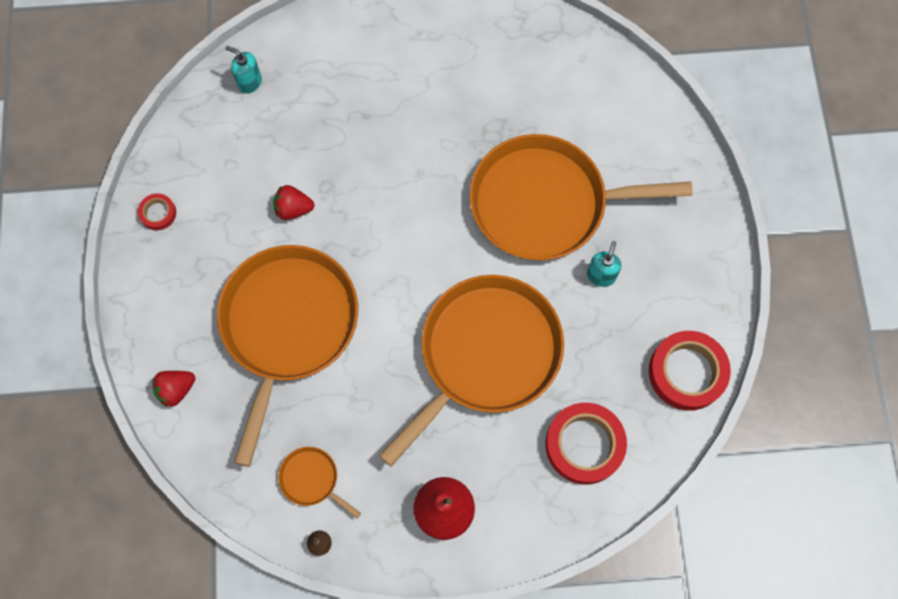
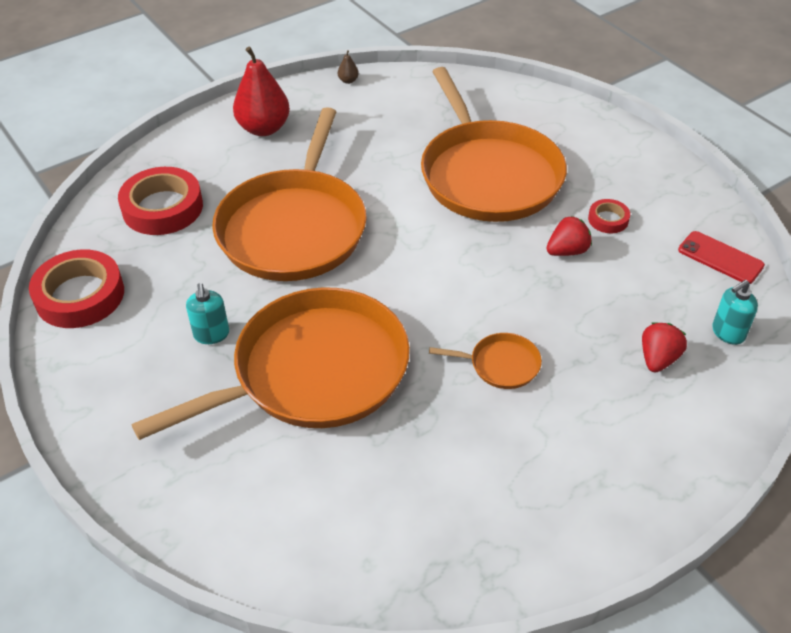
camera: 150 degrees right, 25 degrees down
red tape [138,193,176,230] -> red tape moved to [588,199,630,233]
red strawberry [152,371,195,408] -> red strawberry moved to [642,322,687,373]
turquoise soap dispenser [225,46,262,94] -> turquoise soap dispenser turned 150 degrees clockwise [712,280,758,345]
orange pan [278,447,361,518] -> orange pan moved to [429,333,542,389]
none -> red phone [678,231,765,284]

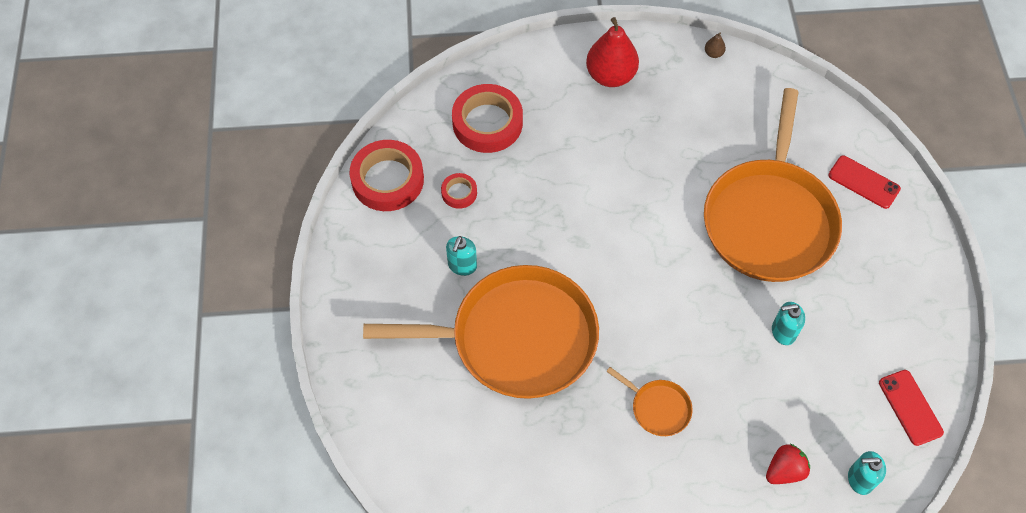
camera: 30 degrees right, 15 degrees up
orange pan [212,107,367,281] -> none
red strawberry [546,216,592,256] -> turquoise soap dispenser [772,302,805,345]
red tape [588,199,630,233] -> red tape moved to [441,173,477,209]
none -> red phone [828,155,901,209]

